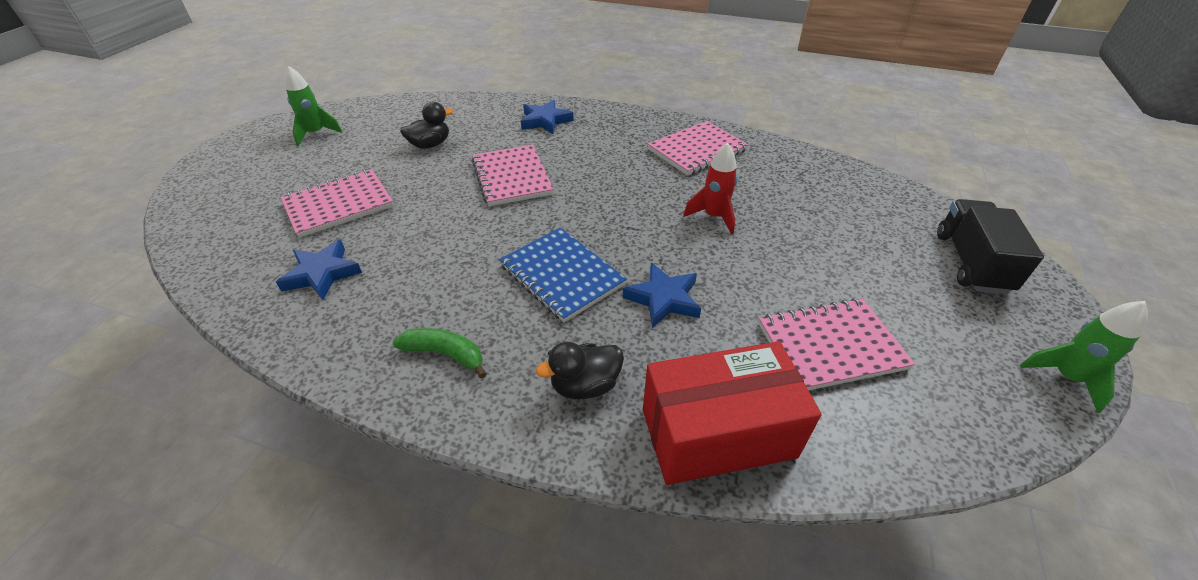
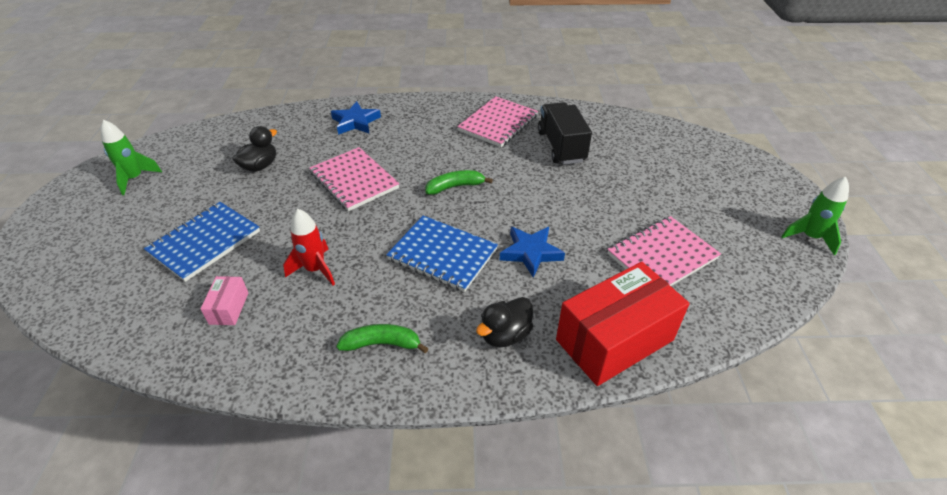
camera: 20 degrees left, 0 degrees up
blue star [276,240,362,300] -> pink box [201,276,249,325]
pink notebook [281,169,394,238] -> blue notebook [144,202,260,282]
red rocket [683,143,737,235] -> red rocket moved to [283,209,335,286]
black truck [937,199,1044,294] -> black truck moved to [538,102,592,165]
none -> green banana [425,170,493,195]

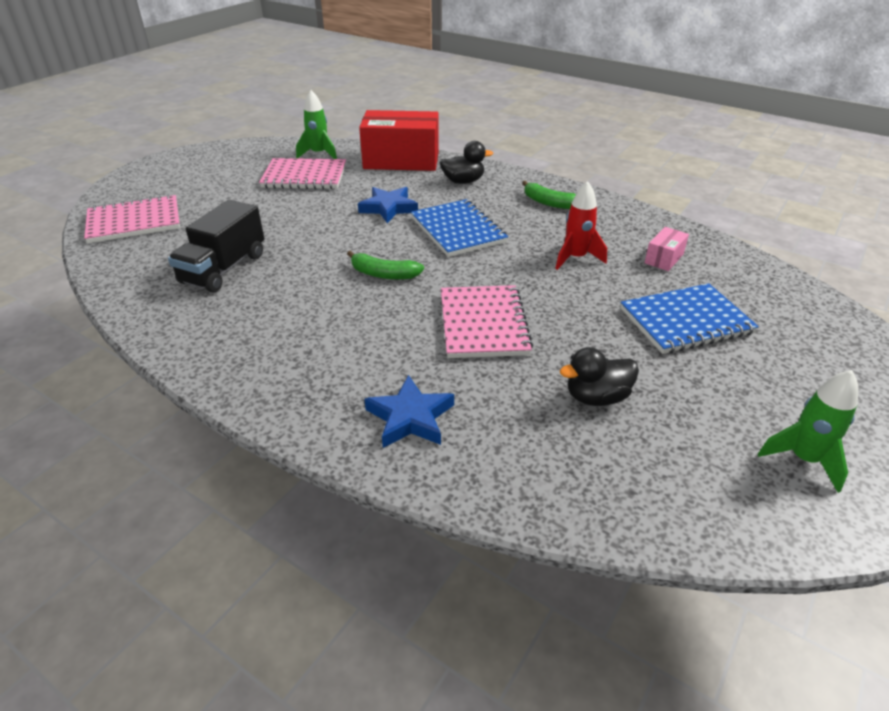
camera: 145 degrees left, 5 degrees down
pink notebook [457,96,538,147] -> pink notebook moved to [84,194,180,243]
green rocket [781,177,849,255] -> green rocket moved to [296,90,337,159]

